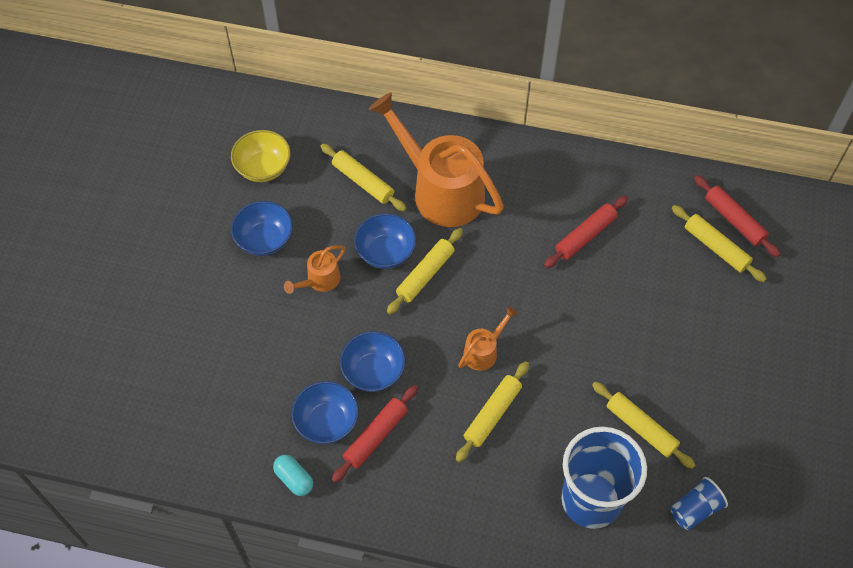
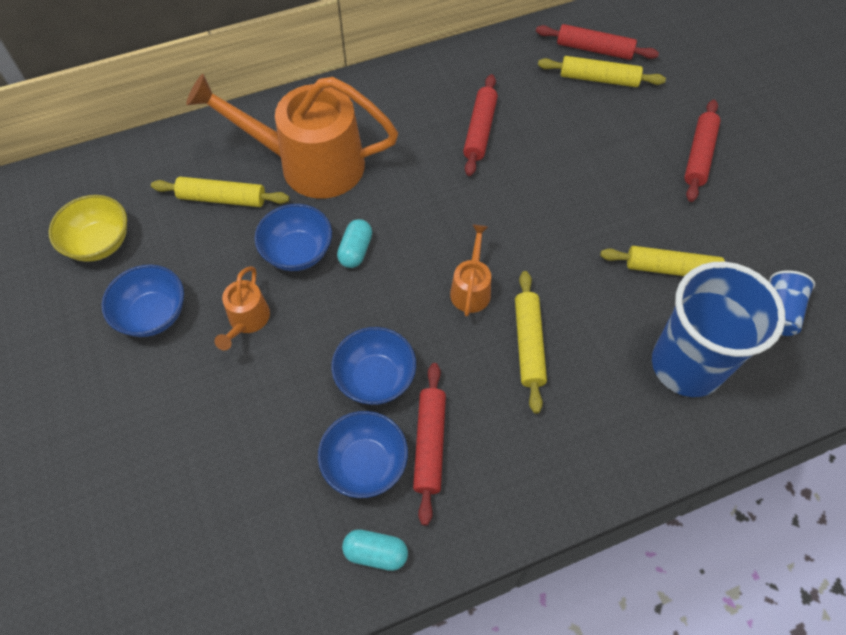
camera: 35 degrees left, 0 degrees up
yellow rolling pin [387,228,463,315] -> turquoise capsule [337,219,372,268]
none -> red rolling pin [684,99,720,202]

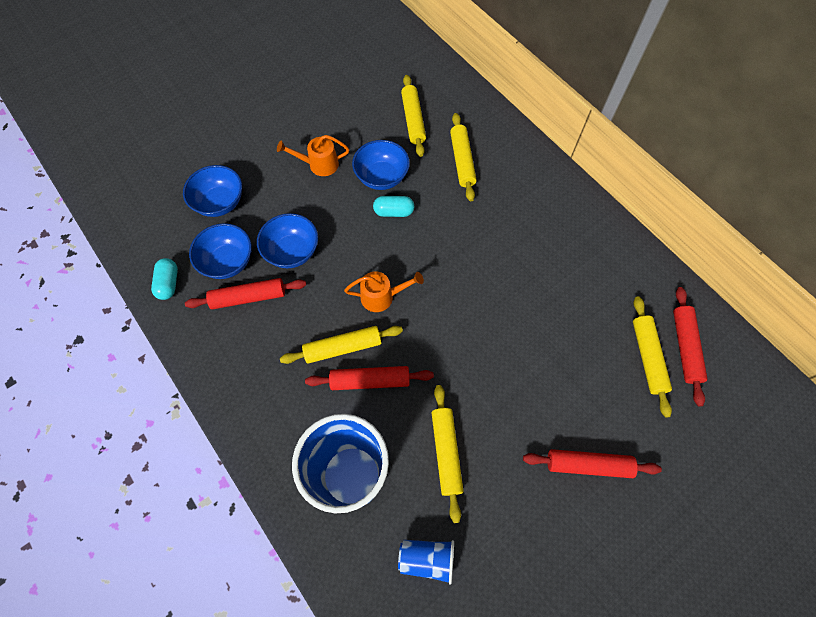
camera: 75 degrees right, 5 degrees up
yellow bowl [49,195,127,262] -> none
blue bowl [101,264,184,337] -> blue bowl moved to [183,165,242,217]
orange watering can [186,74,398,198] -> yellow rolling pin [450,113,477,202]
red rolling pin [463,74,498,176] -> red rolling pin moved to [305,366,434,390]

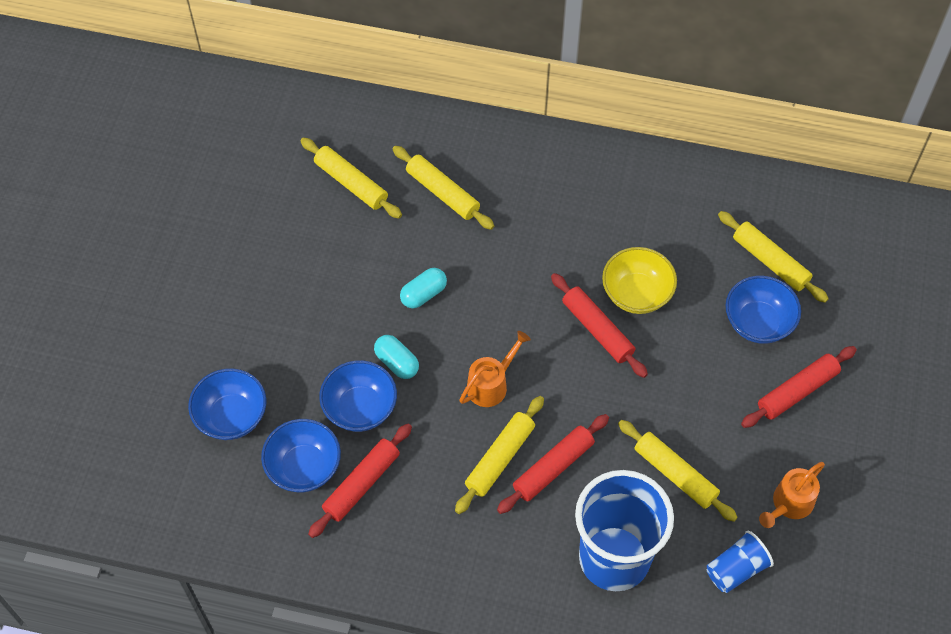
camera: 40 degrees left, 5 degrees down
turquoise capsule [151,258,178,300] -> turquoise capsule moved to [374,335,419,379]
orange watering can [277,135,349,176] -> orange watering can moved to [759,462,825,528]
blue bowl [352,140,410,190] -> blue bowl moved to [726,276,801,344]
red rolling pin [673,287,708,407] -> red rolling pin moved to [551,273,648,378]
none -> yellow bowl [602,247,677,314]

